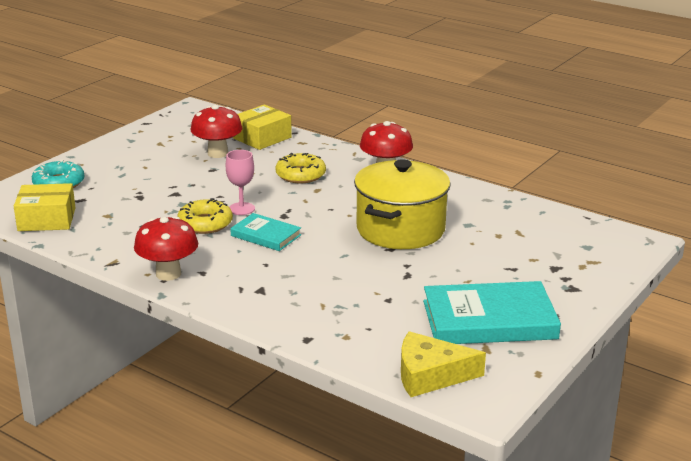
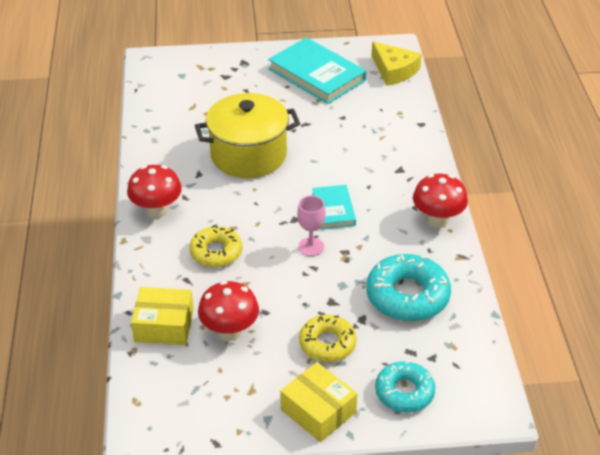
camera: 130 degrees left, 15 degrees up
yellow box [14,183,76,231] -> yellow box moved to [280,362,357,442]
yellow donut [177,198,233,234] -> yellow donut moved to [299,315,357,362]
none -> turquoise donut [366,254,451,321]

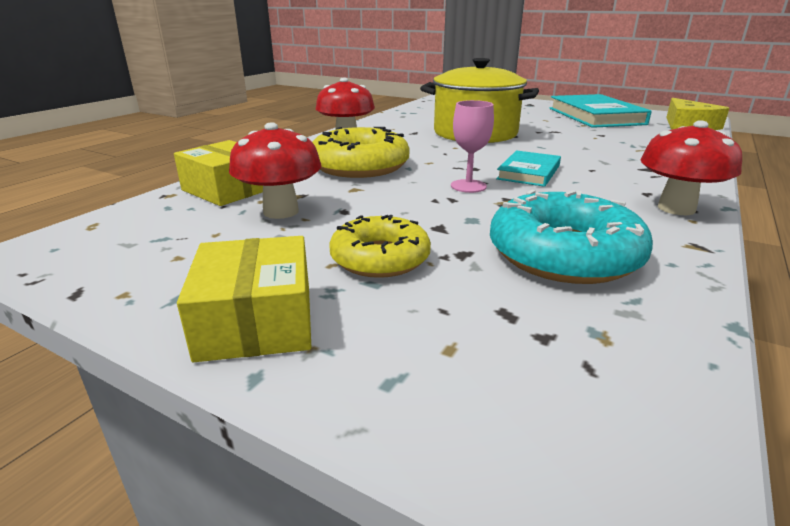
camera: 35 degrees right, 15 degrees down
yellow donut [189,225,242,267] -> yellow donut [312,127,410,178], size x1.53
turquoise donut [375,361,435,413] -> none

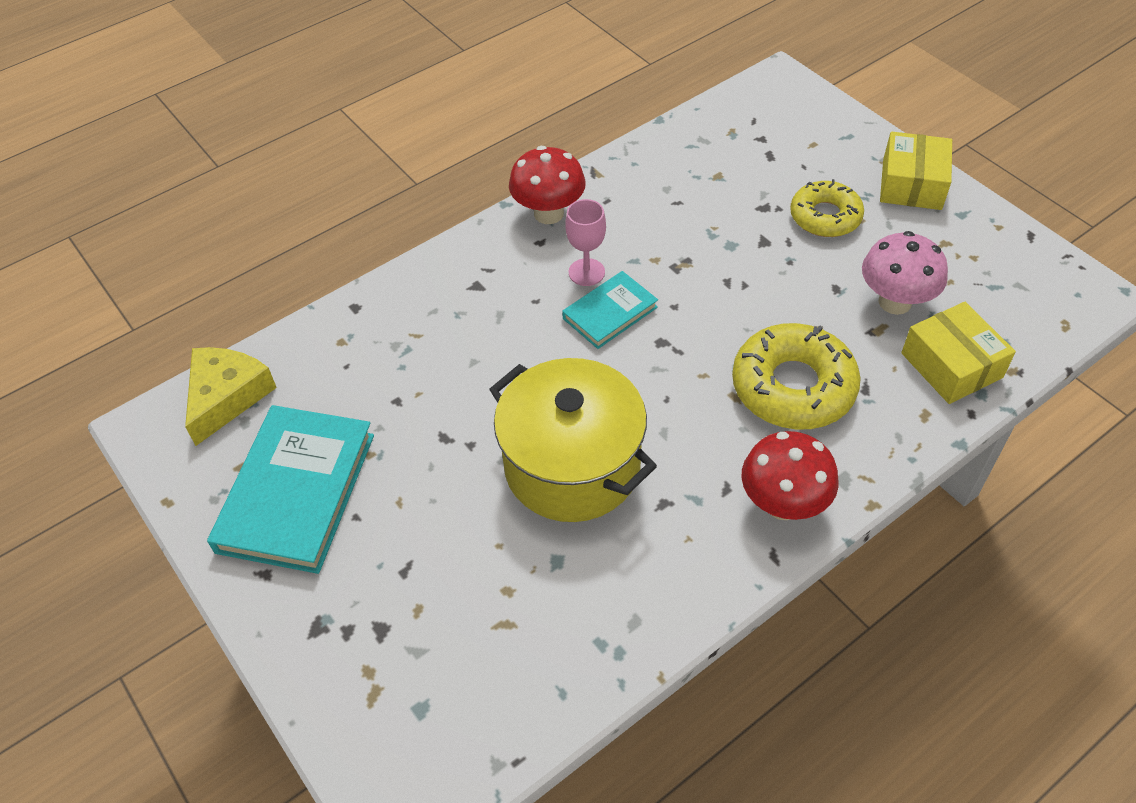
camera: 155 degrees left, 25 degrees up
red mushroom [229,123,322,219] -> pink mushroom [862,231,948,315]
pink goblet [451,100,494,193] -> pink goblet moved to [565,199,606,286]
turquoise donut [490,190,653,284] -> none

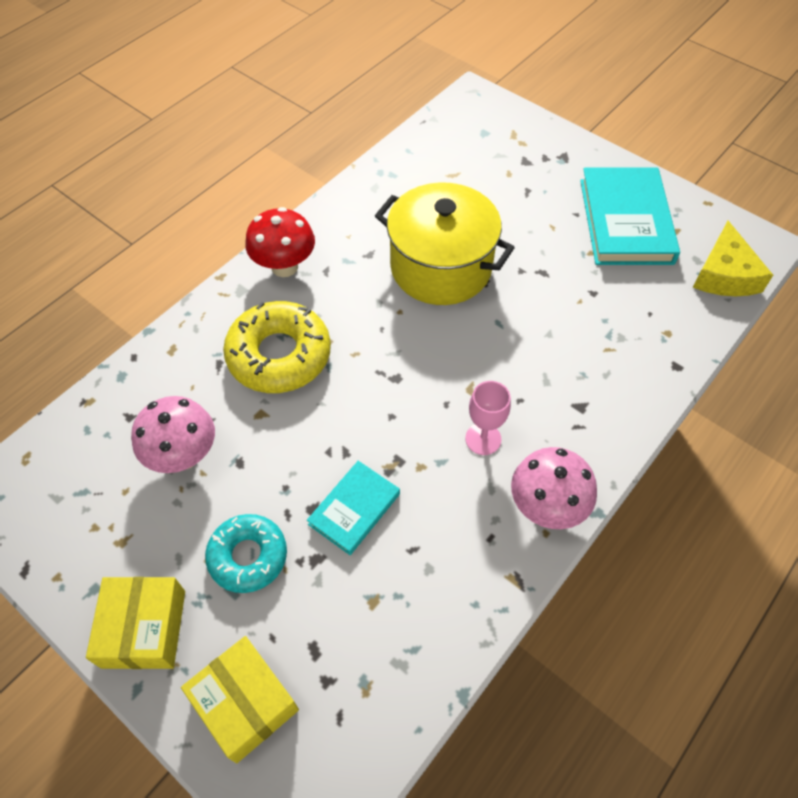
camera: 165 degrees right, 5 degrees up
red mushroom [509,146,586,224] -> pink mushroom [511,447,597,529]
turquoise book [562,271,658,349] -> turquoise book moved to [307,461,400,555]
yellow donut [790,179,864,237] -> turquoise donut [205,514,287,593]
yellow box [901,302,1016,404] -> yellow box moved to [181,636,299,763]

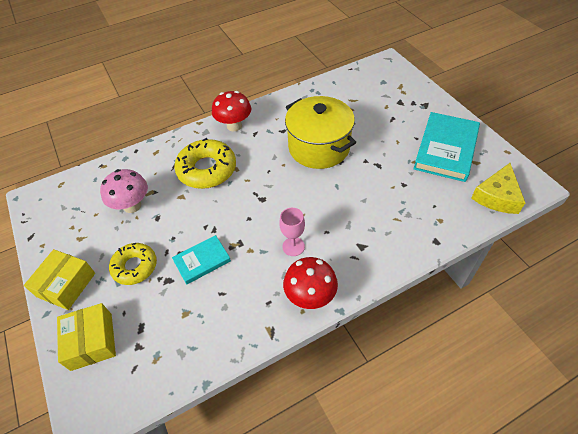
camera: 25 degrees right, 5 degrees down
turquoise donut [205,514,287,593] -> yellow donut [109,243,157,285]
pink mushroom [511,447,597,529] -> red mushroom [283,257,338,309]

